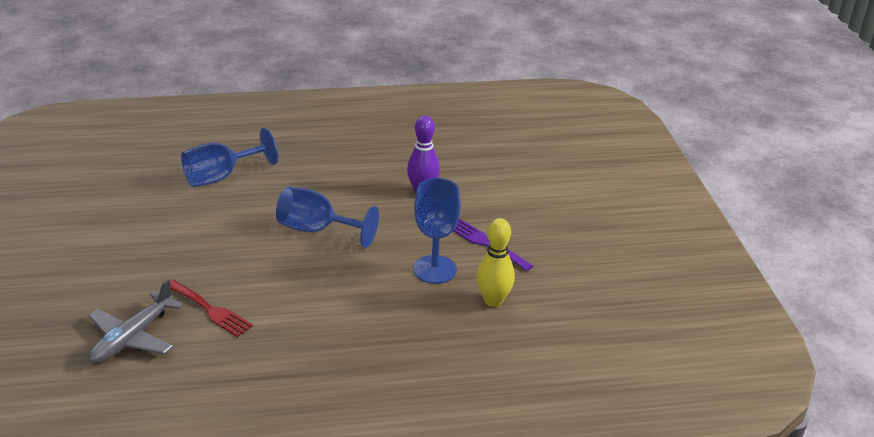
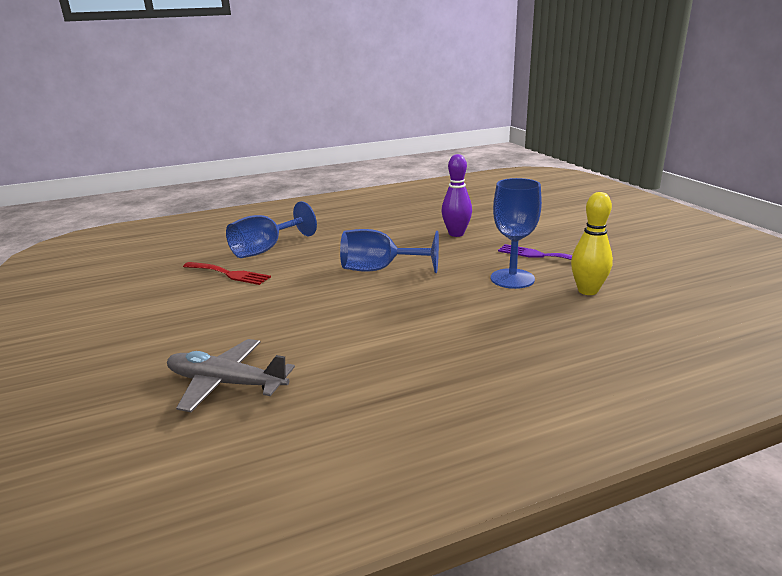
camera: 10 degrees left, 10 degrees down
grey plane [88,279,184,364] -> grey plane turned 90 degrees clockwise [167,339,295,412]
red fork [170,279,253,337] -> red fork moved to [183,262,271,285]

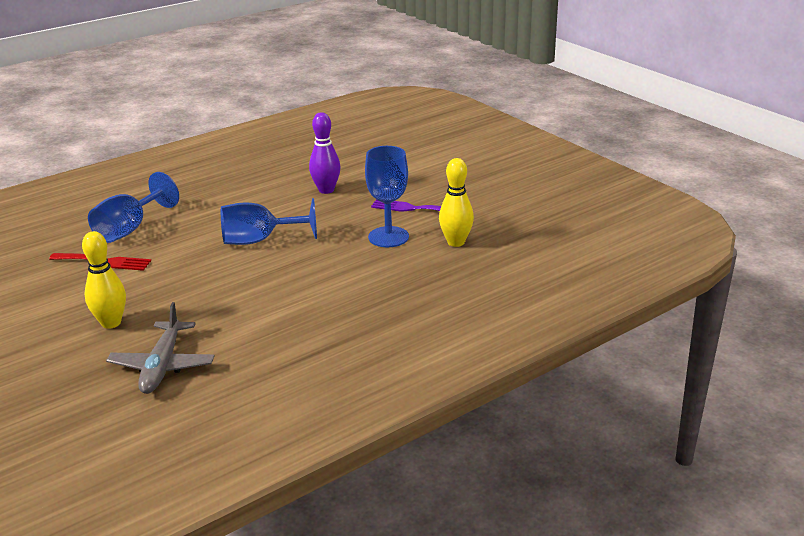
camera: 15 degrees left, 5 degrees up
grey plane [167,339,295,412] -> grey plane turned 90 degrees counterclockwise [106,302,214,394]
none -> yellow bowling pin [82,231,126,329]

